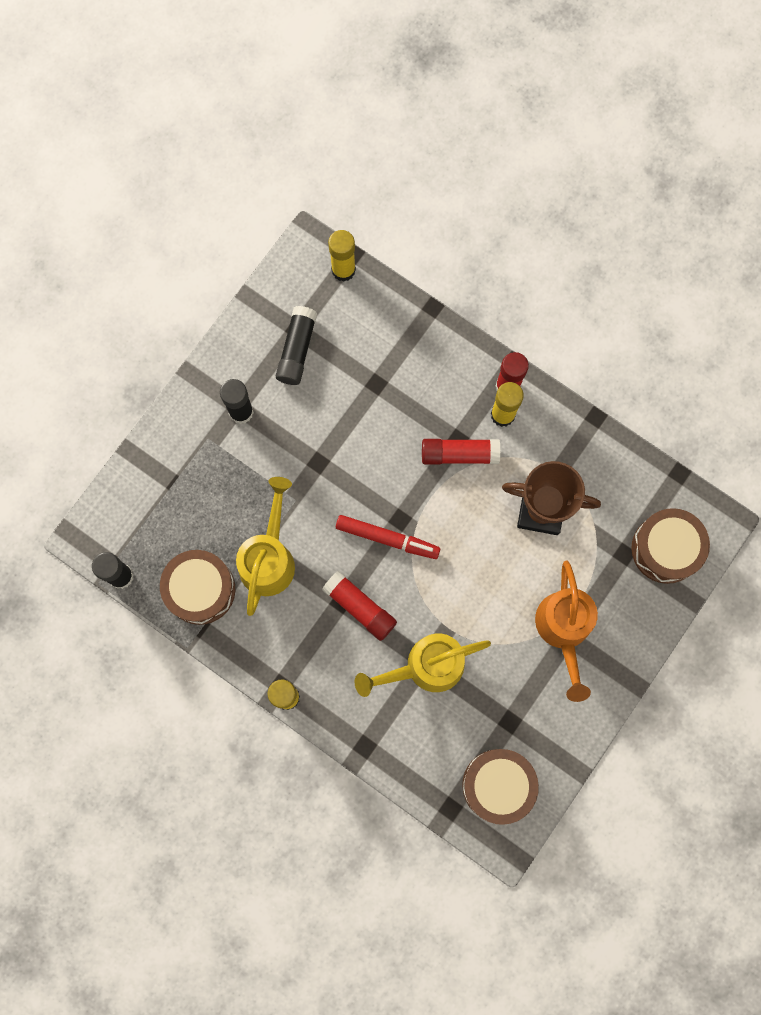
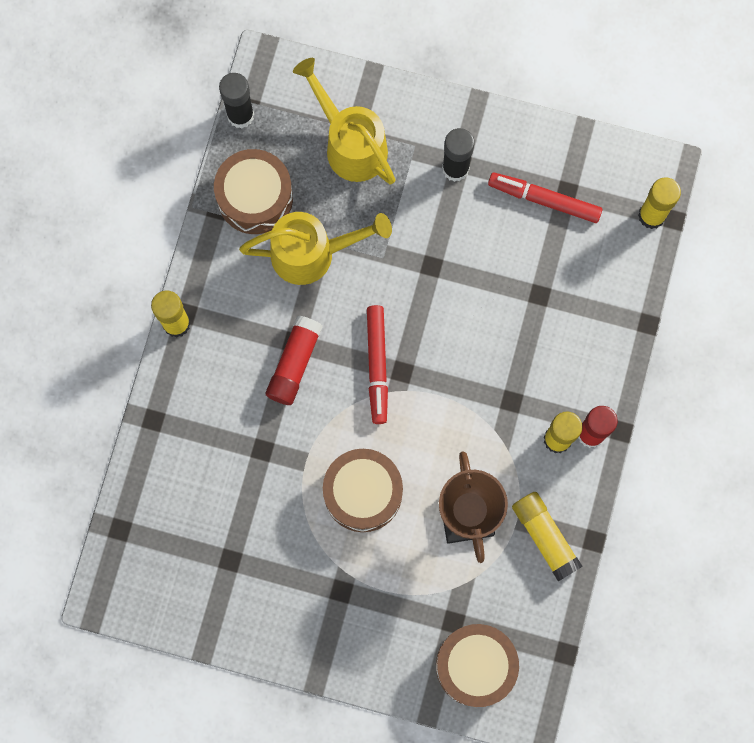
camera: 70 degrees right, 0 degrees up
black glue stick [276,306,317,385] -> red marker [488,172,602,223]
yellow watering can [354,633,491,697] -> yellow watering can moved to [293,58,396,184]
red glue stick [422,439,500,465] -> none
brown drum [462,749,539,825] -> brown drum moved to [323,449,403,532]
orange watering can [535,561,598,702] -> none
none -> yellow glue stick [512,492,583,581]

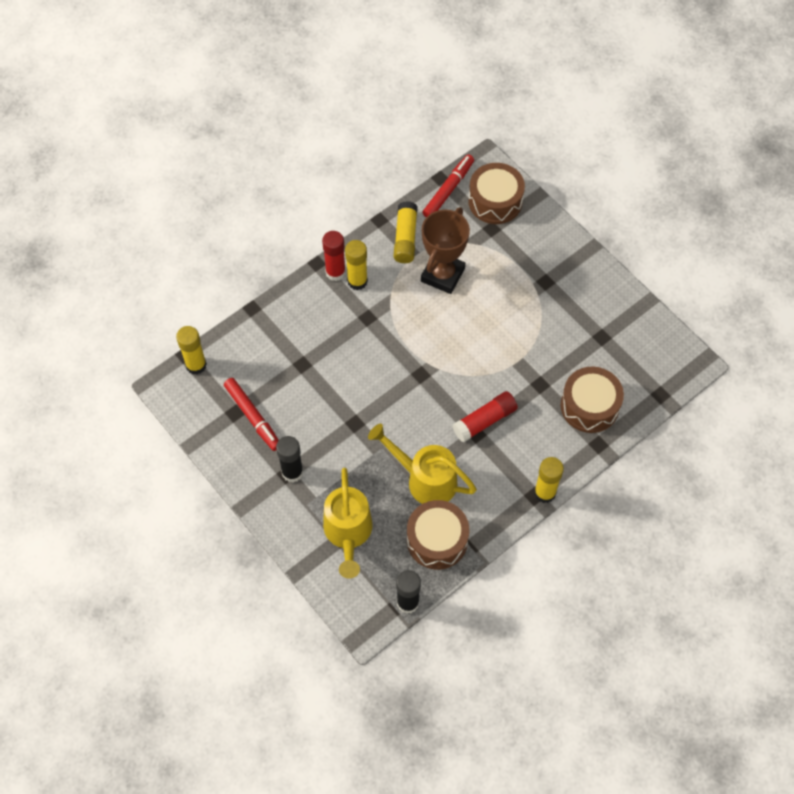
camera: 145 degrees left, 15 degrees down
brown drum [323,449,403,532] -> brown drum moved to [561,367,624,433]
red marker [367,305,388,424] -> red marker moved to [422,155,474,217]

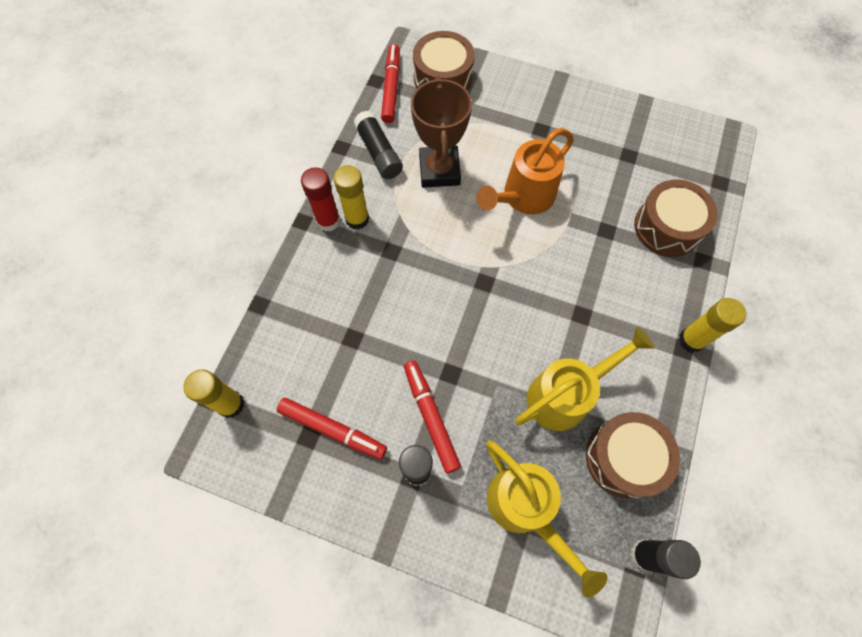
camera: 30 degrees left, 5 degrees up
yellow watering can [368,424,477,504] -> yellow watering can turned 150 degrees clockwise [516,327,654,431]
yellow glue stick [393,201,418,263] -> black glue stick [354,111,403,179]
red glue stick [452,391,518,443] -> none
none -> red marker [404,361,461,473]
none -> orange watering can [477,128,574,214]

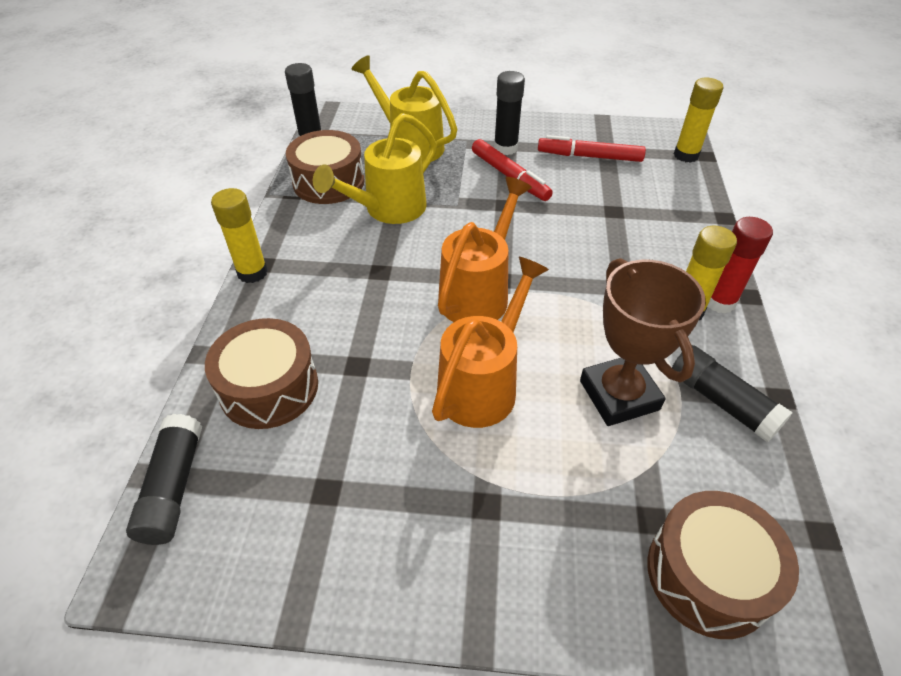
camera: 165 degrees right, 20 degrees down
red marker [381,44,400,123] -> none
none -> black glue stick [126,414,202,545]
none -> orange watering can [438,177,532,322]

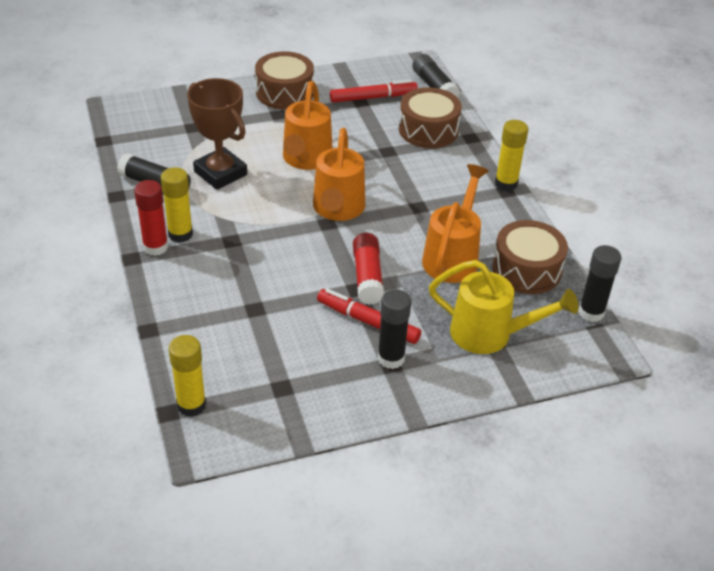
camera: 155 degrees right, 5 degrees down
yellow watering can [313,113,437,224] -> orange watering can [422,164,489,283]
red marker [538,135,646,162] -> red marker moved to [330,80,418,103]
brown drum [647,491,799,639] -> brown drum moved to [255,51,314,109]
none -> red glue stick [353,233,384,305]

